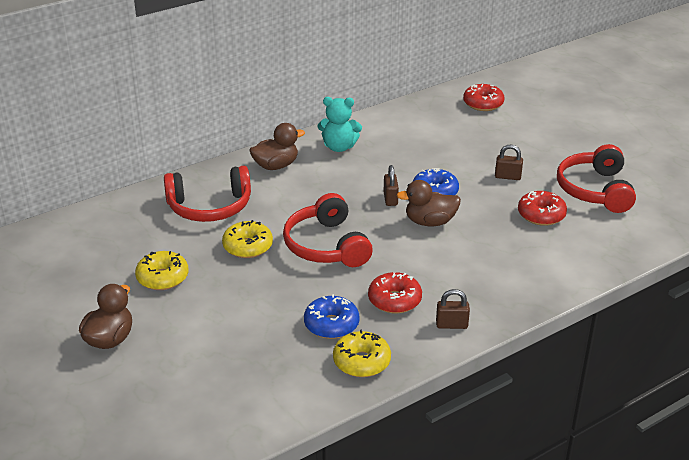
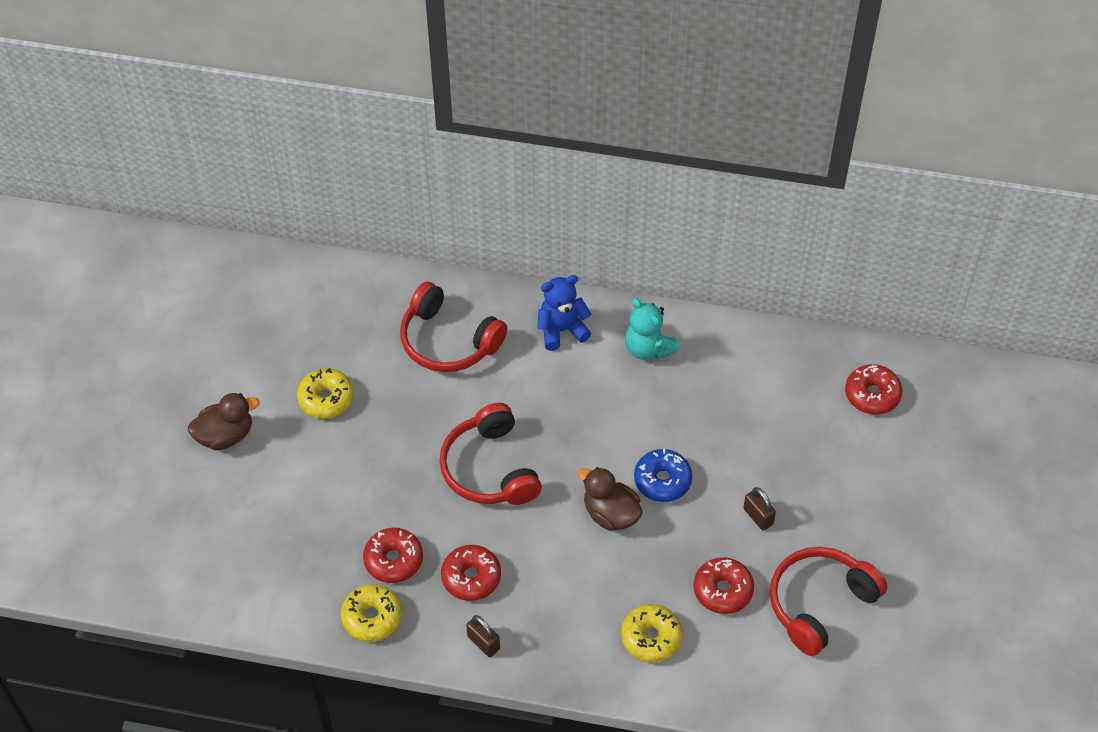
camera: 45 degrees right, 20 degrees up
yellow donut [222,220,273,258] -> yellow donut moved to [621,604,683,662]
brown duck [249,123,305,170] -> blue teddy bear [537,275,591,351]
red headphones [283,193,373,267] -> red headphones turned 45 degrees counterclockwise [439,403,542,505]
blue donut [304,294,360,339] -> red donut [363,528,423,583]
brown padlock [384,165,399,206] -> none

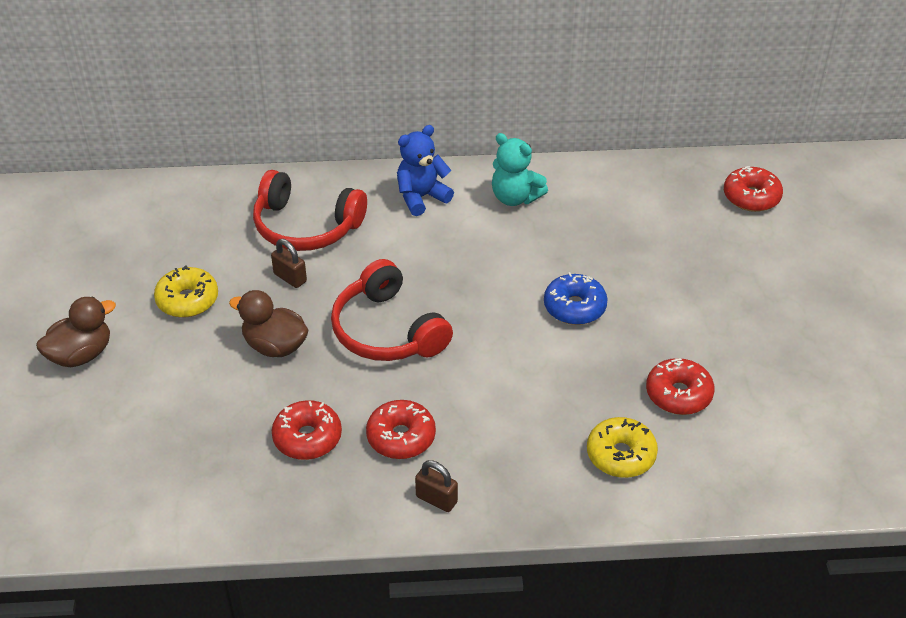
camera: 15 degrees left, 10 degrees down
yellow donut [341,584,402,642] -> none
brown duck [578,467,642,531] -> brown duck moved to [229,290,308,357]
brown padlock [743,487,776,531] -> brown padlock moved to [271,239,307,288]
red headphones [770,547,887,656] -> none

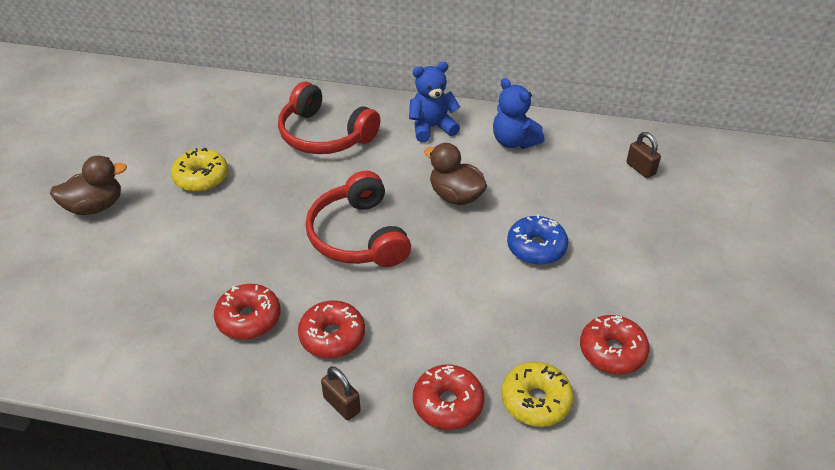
camera: 15 degrees right, 0 degrees up
brown duck [229,290,308,357] -> brown duck moved to [424,143,487,205]
brown padlock [271,239,307,288] -> brown padlock moved to [626,132,661,178]
turquoise teddy bear [492,133,548,206] -> blue teddy bear [493,78,544,149]
red donut [724,166,783,212] -> red donut moved to [413,365,485,430]

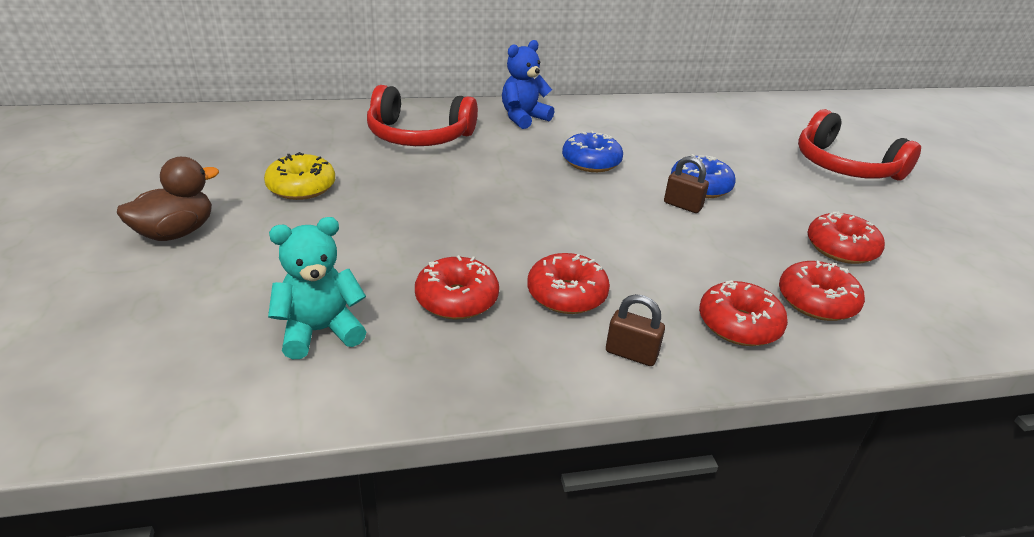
camera: 25 degrees left, 10 degrees down
red headphones [306,171,411,267] -> red headphones moved to [798,109,921,180]
brown duck [424,143,487,205] -> blue donut [562,131,623,172]
blue teddy bear [493,78,544,149] -> none
yellow donut [501,362,574,427] -> red donut [779,261,865,321]
brown padlock [626,132,661,178] -> brown padlock moved to [664,156,709,213]
none -> turquoise teddy bear [268,217,366,359]

